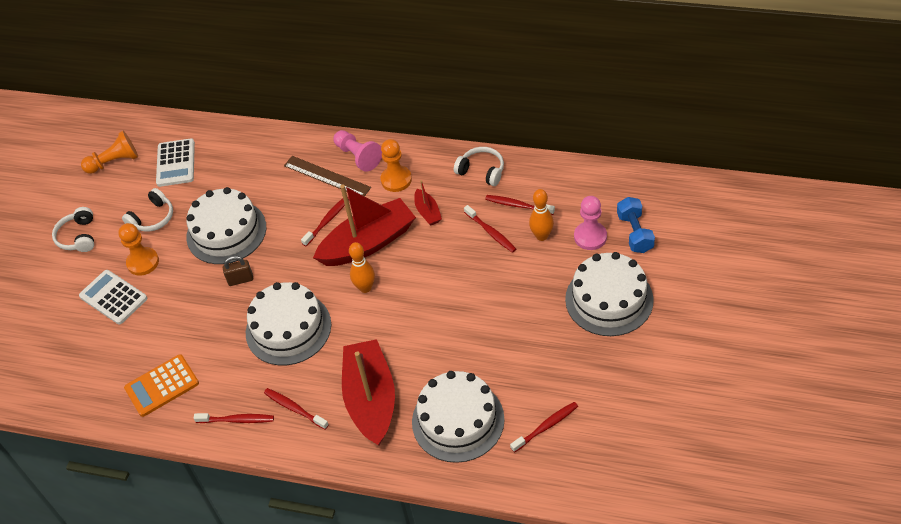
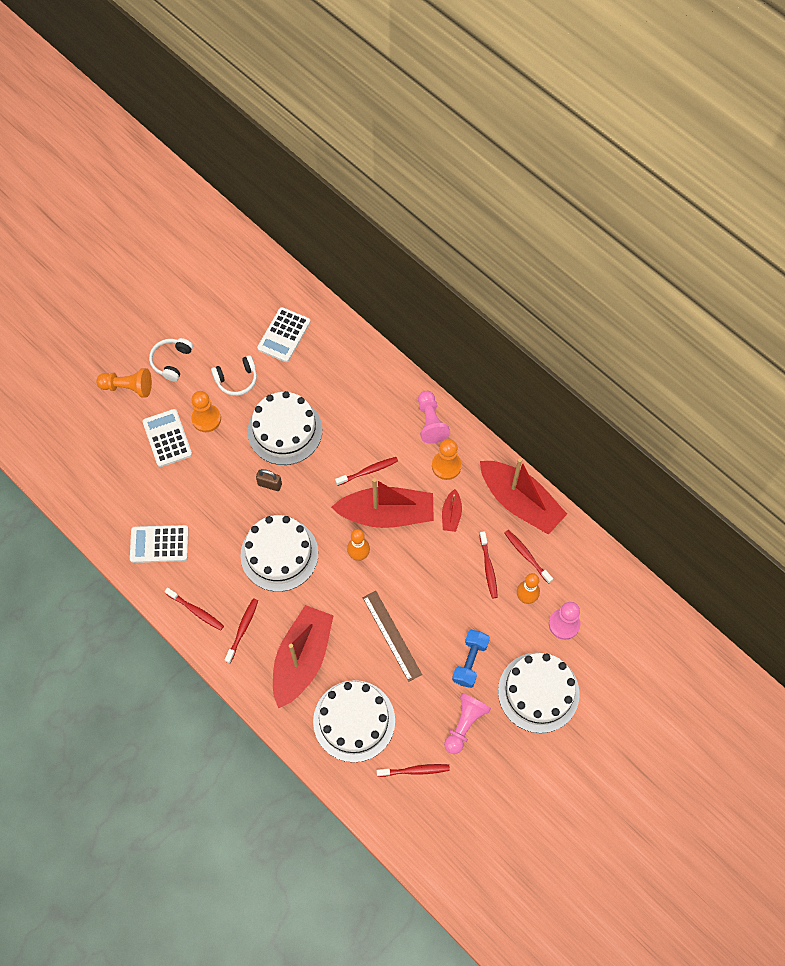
camera: 25 degrees right, 15 degrees up
orange pawn [81,131,138,174] -> orange pawn moved to [96,368,152,398]
orange calculator [124,354,199,417] -> white calculator [130,525,189,563]
red toothbrush [264,388,329,430] -> red toothbrush turned 45 degrees clockwise [225,598,258,663]
brown ruler [284,156,371,196] -> brown ruler moved to [363,591,422,682]
white headphones [454,147,504,186] -> red boat [480,458,567,535]
blue dumbbell [617,197,655,253] -> blue dumbbell moved to [452,630,490,688]
none -> pink pawn [444,693,491,754]

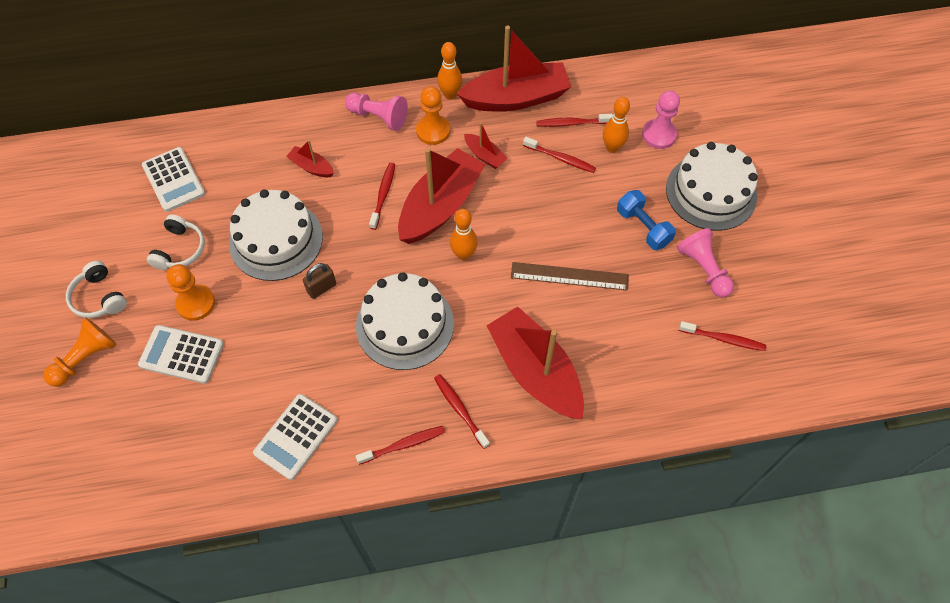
camera: 55 degrees left, 5 degrees down
white cake [313,680,395,763] -> none
red toothbrush [377,764,450,777] -> red toothbrush turned 75 degrees clockwise [679,321,766,351]
none -> red boat [286,140,334,177]
none -> orange bowling pin [437,42,462,100]

